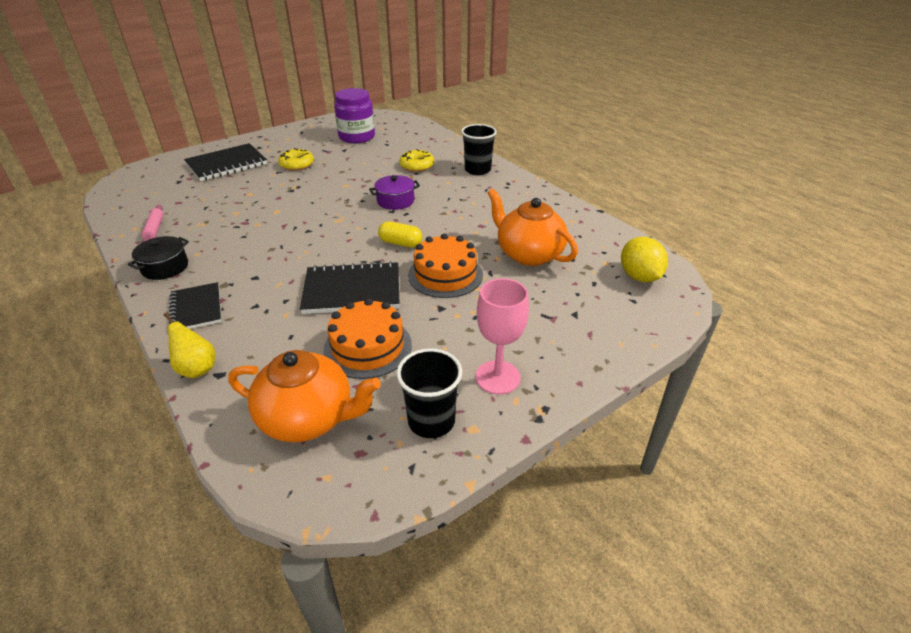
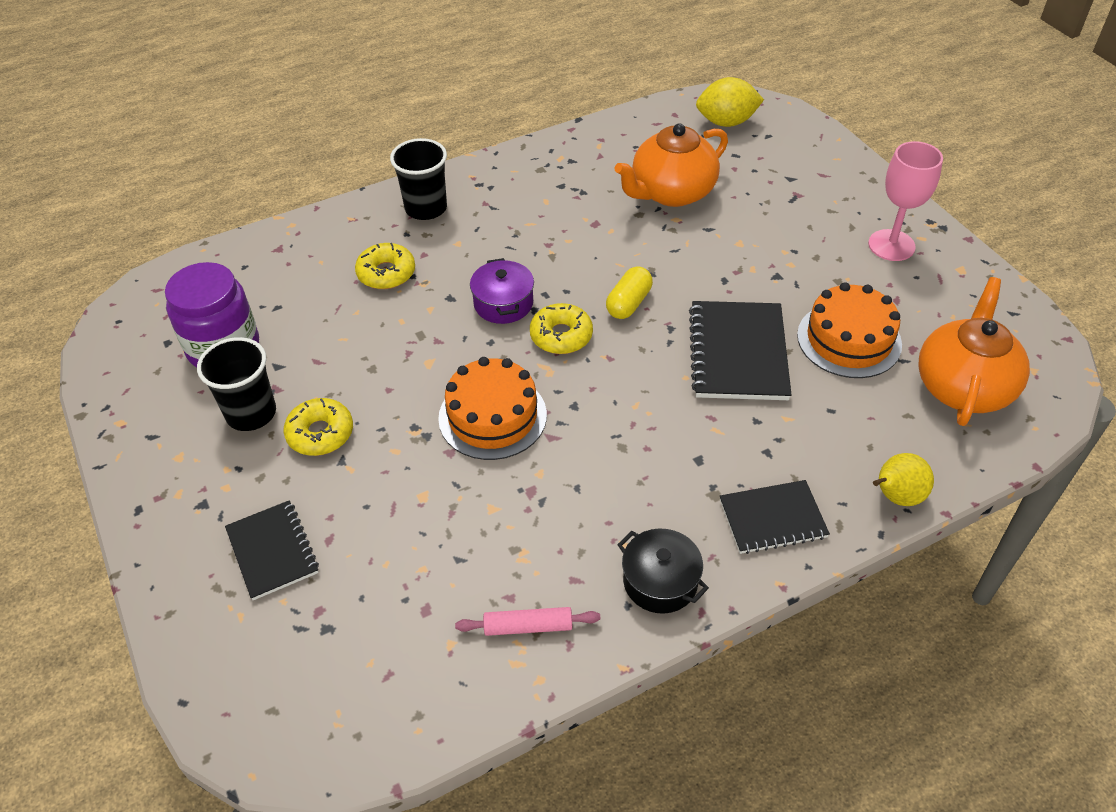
camera: 80 degrees left, 10 degrees up
black notebook [184,143,267,181] -> black notebook [225,500,319,600], size x0.65
black cup [396,348,462,438] -> black cup moved to [197,337,276,431]
orange cake [408,233,483,298] -> orange cake moved to [438,357,547,460]
none -> yellow donut [530,303,593,354]

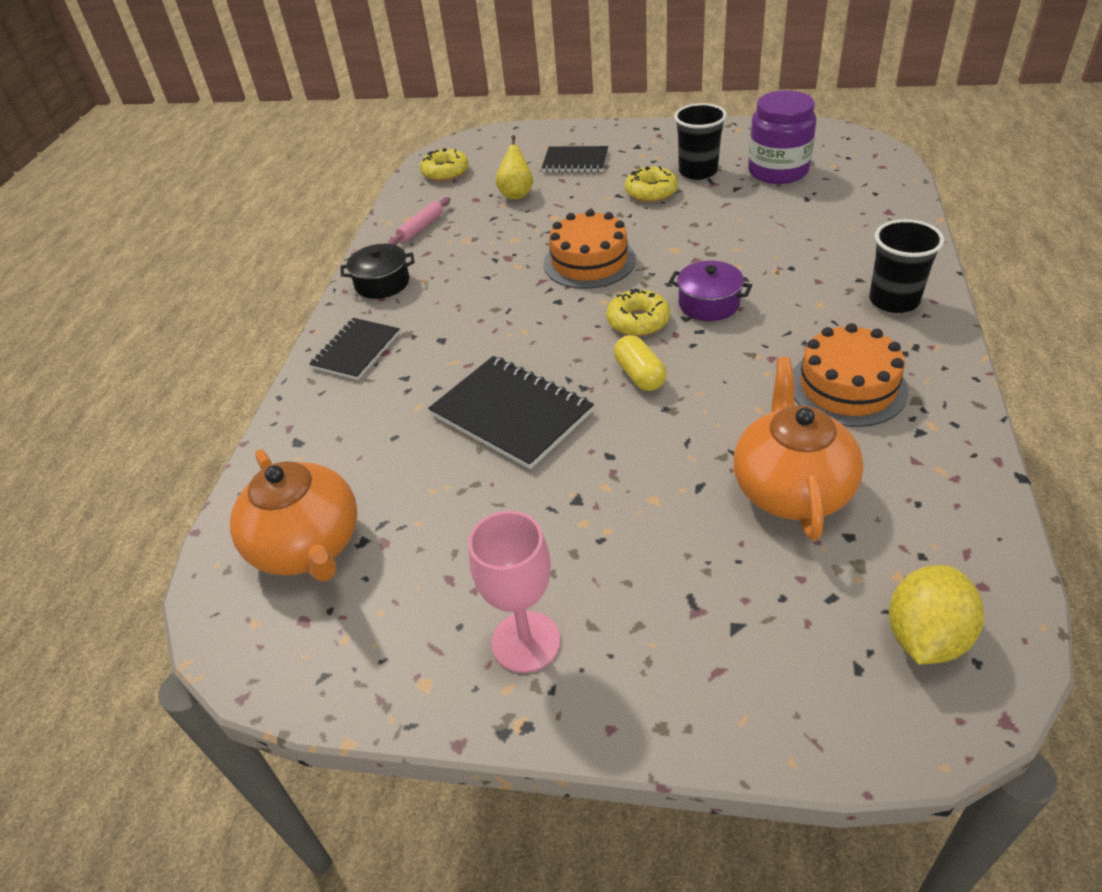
camera: 130 degrees right, 5 degrees down
yellow donut [355,243,415,289] -> yellow donut moved to [420,148,469,181]
orange cake [797,282,902,378] -> orange cake moved to [793,323,908,427]
yellow pear [873,453,934,506] -> yellow pear moved to [496,135,533,199]

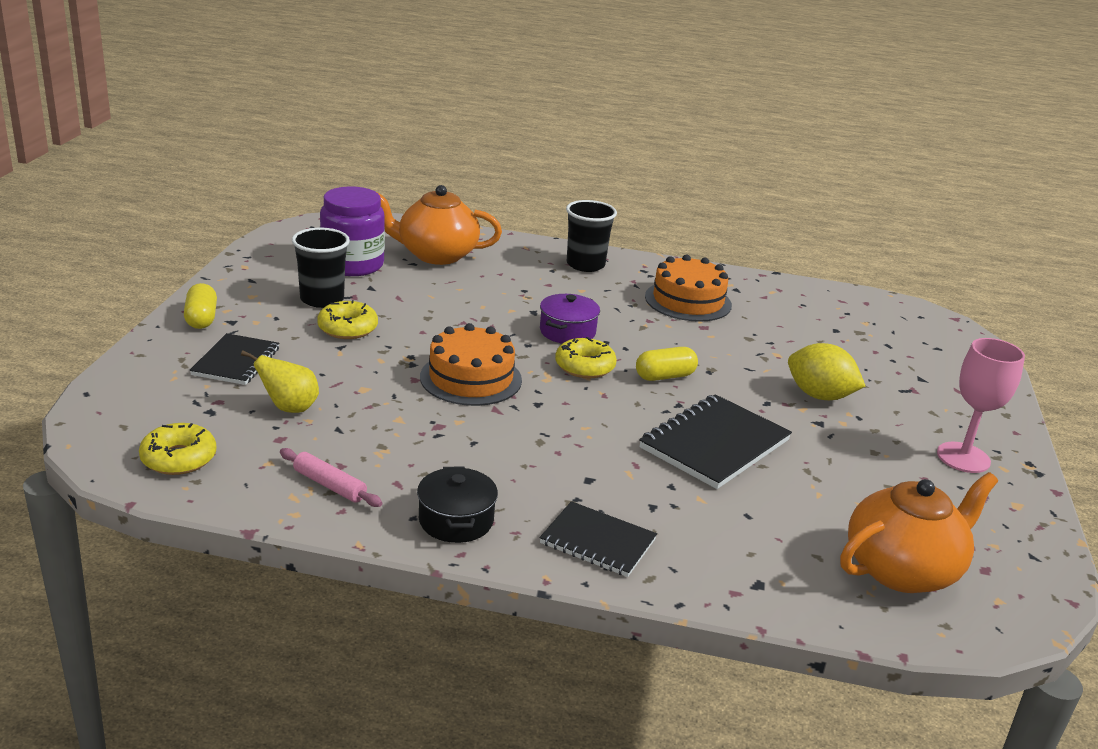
camera: 95 degrees left, 15 degrees down
orange teapot [733,357,864,540] -> orange teapot moved to [375,185,502,265]
yellow lemon [889,565,984,664] -> yellow lemon moved to [788,343,865,400]
none -> yellow capsule [184,283,217,329]

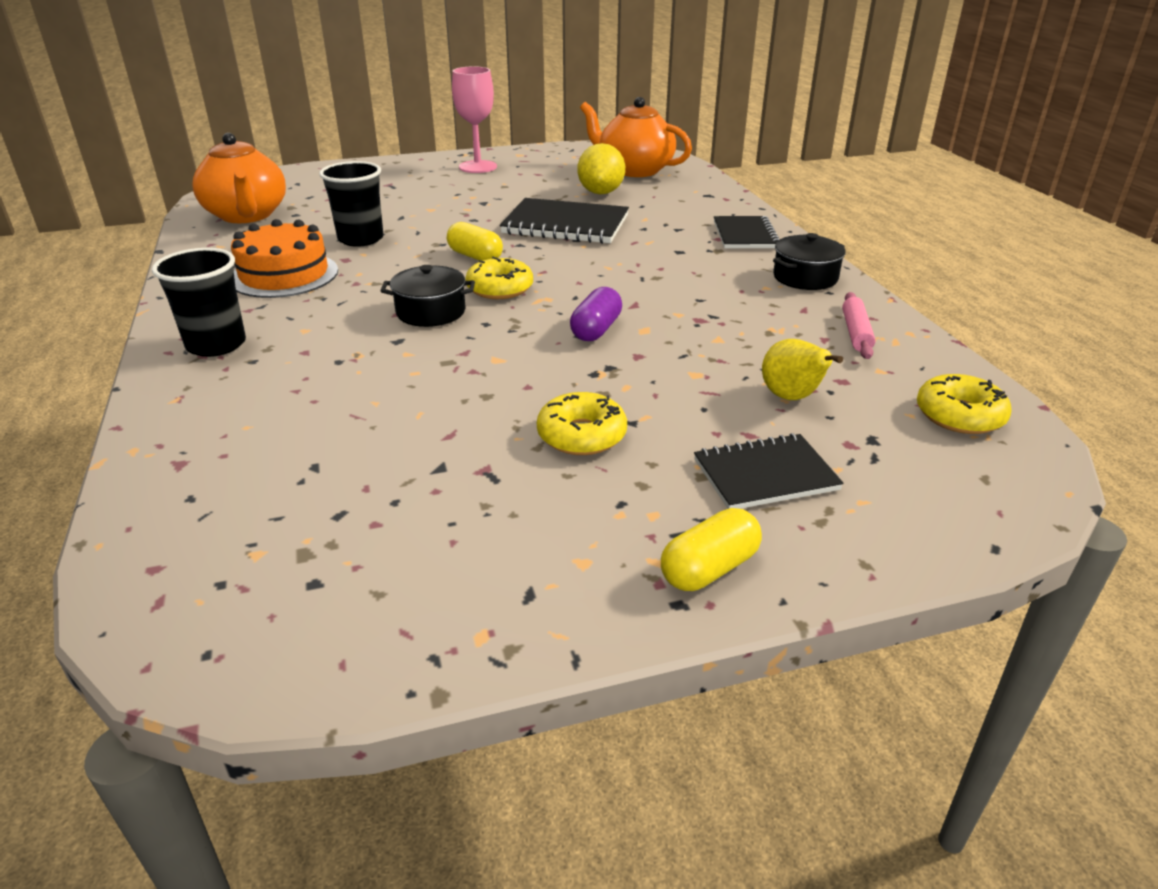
camera: 115 degrees left, 5 degrees up
black cup [292,228,350,308] -> black cup moved to [319,161,383,247]
purple jar [320,186,385,276] -> none
orange teapot [375,185,502,265] -> orange teapot moved to [192,133,286,223]
orange cake [420,323,522,406] -> purple capsule [570,287,622,341]
purple pot [540,294,600,343] -> black pot [380,265,475,327]
yellow lemon [788,343,865,400] -> yellow lemon moved to [577,143,625,195]

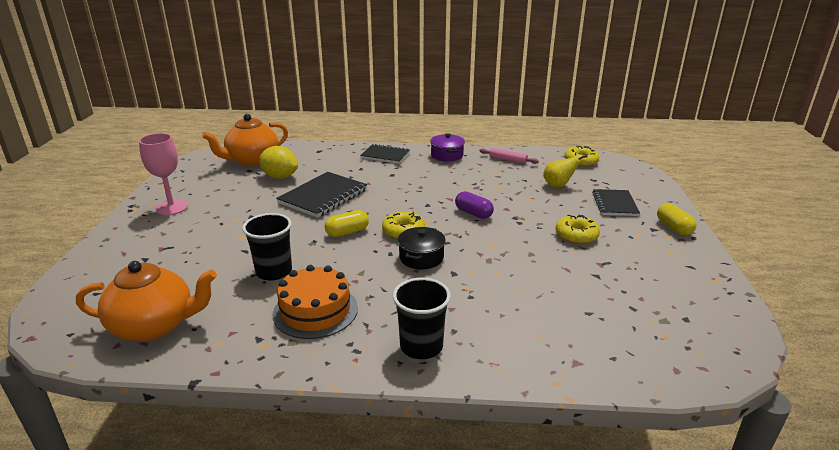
camera: 70 degrees left, 5 degrees down
black pot [773,233,846,290] -> purple pot [430,133,465,162]

